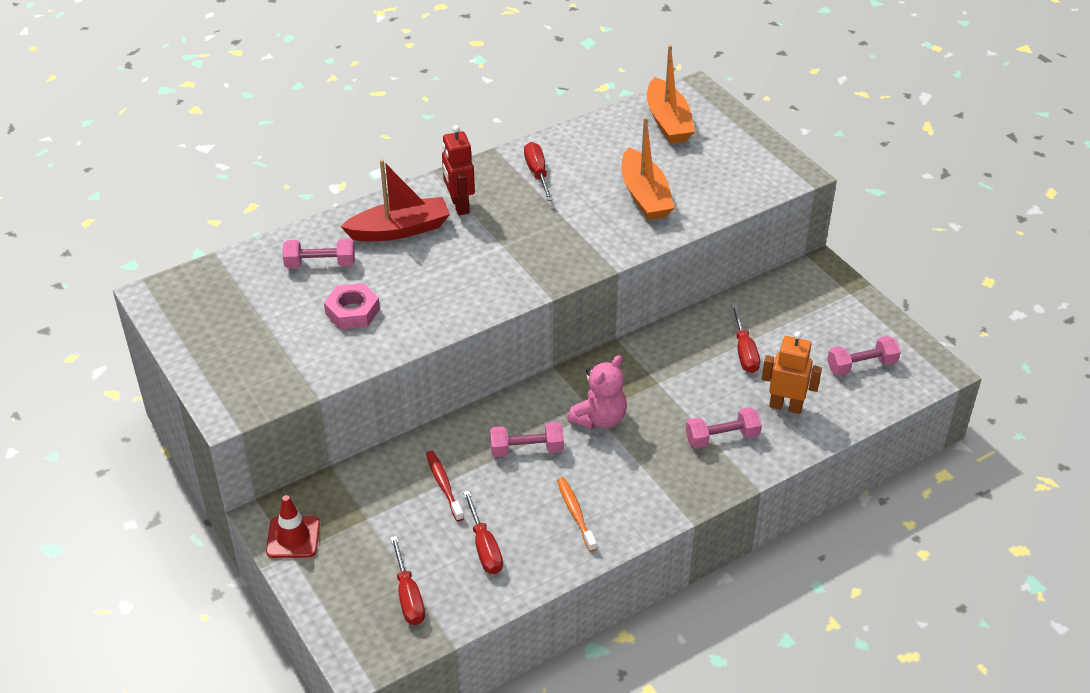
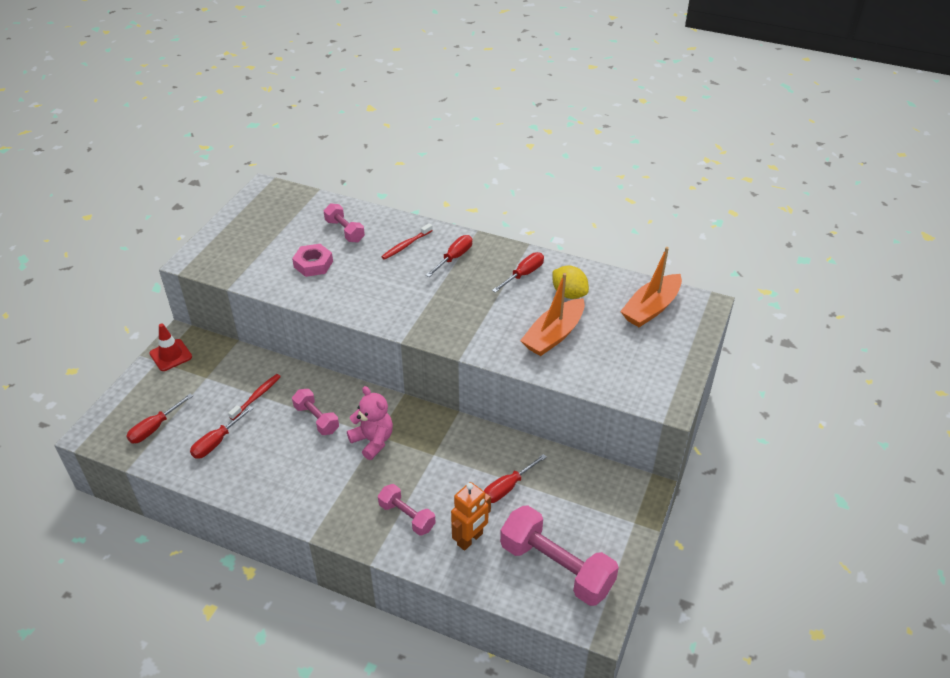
camera: 55 degrees right, 0 degrees up
red boat [340,159,450,241] -> red toothbrush [381,223,433,260]
red robot [442,125,475,215] -> red screwdriver [426,235,472,277]
orange toothbrush [557,477,597,552] -> none
pink teddy bear [567,355,627,429] -> pink teddy bear turned 135 degrees counterclockwise [347,386,393,460]
orange robot [762,331,822,414] -> orange robot turned 60 degrees clockwise [451,482,491,551]
pink dumbbell [827,336,901,376] -> pink dumbbell [500,505,619,606], size x1.82
none -> yellow lemon [553,266,589,299]

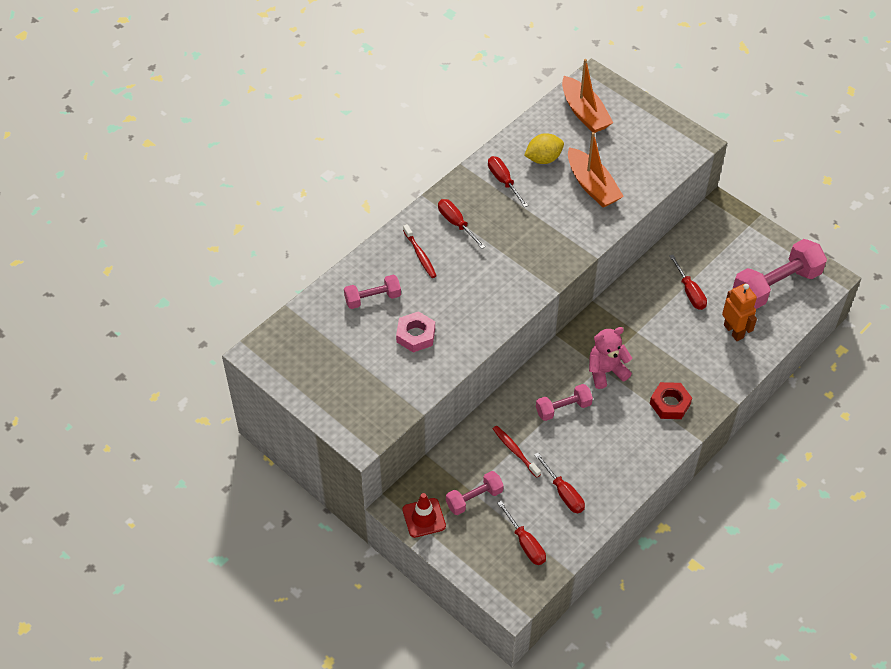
camera: 70 degrees left, 10 degrees up
pink dumbbell [378,484,436,536] -> pink dumbbell moved to [446,471,504,515]
none -> red nut [650,382,692,419]

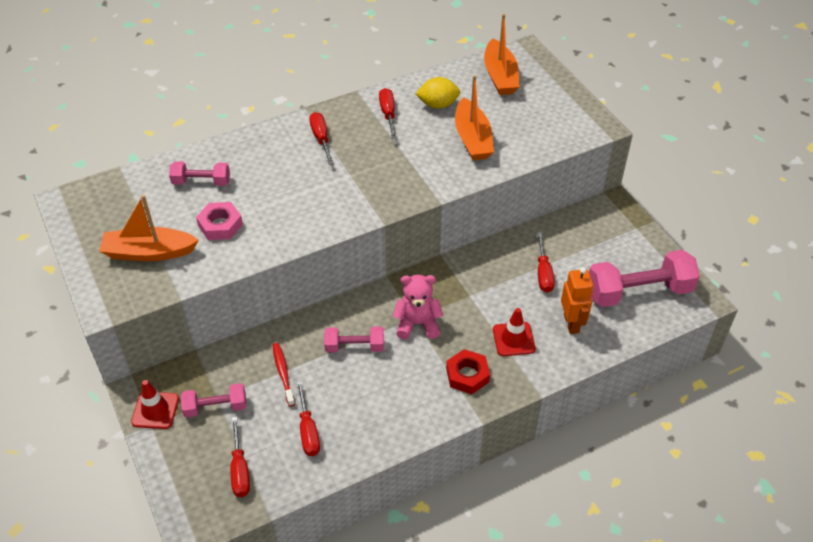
camera: 20 degrees right, 5 degrees down
red toothbrush [403,224,437,278] -> none
none -> orange boat [99,195,199,261]
none -> red traffic cone [493,308,536,356]

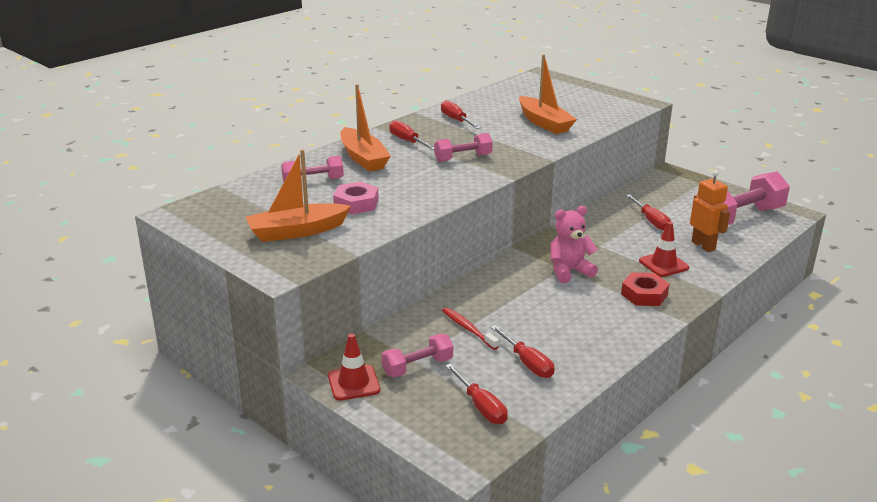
camera: 20 degrees left, 20 degrees down
pink dumbbell [324,327,384,353] -> pink dumbbell moved to [434,133,493,162]
yellow lemon [416,77,460,109] -> none
orange boat [484,14,520,95] -> orange boat moved to [340,84,391,172]

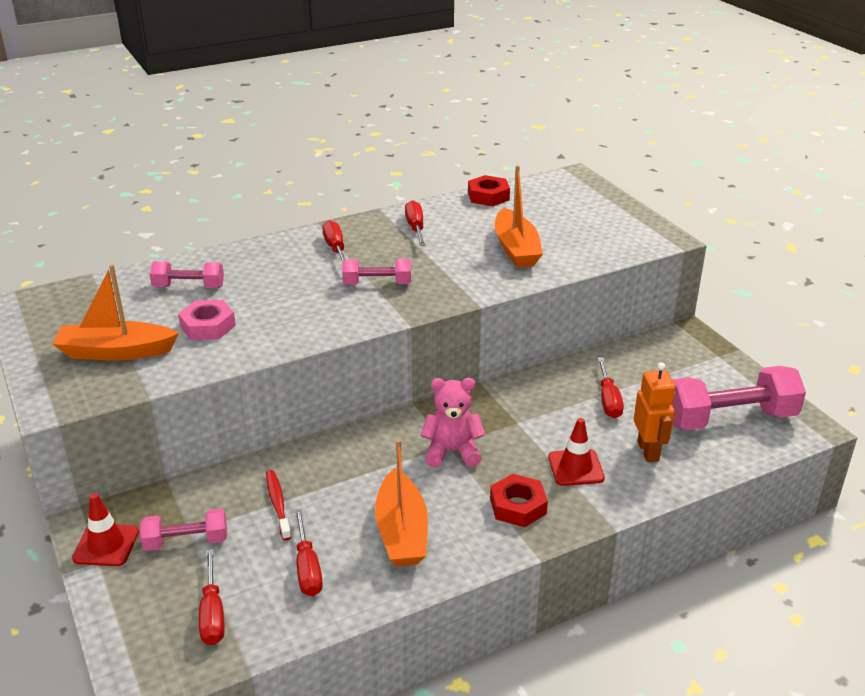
camera: 20 degrees right, 5 degrees up
orange boat [340,84,391,172] -> orange boat moved to [375,439,428,566]
none -> red nut [468,175,510,206]

